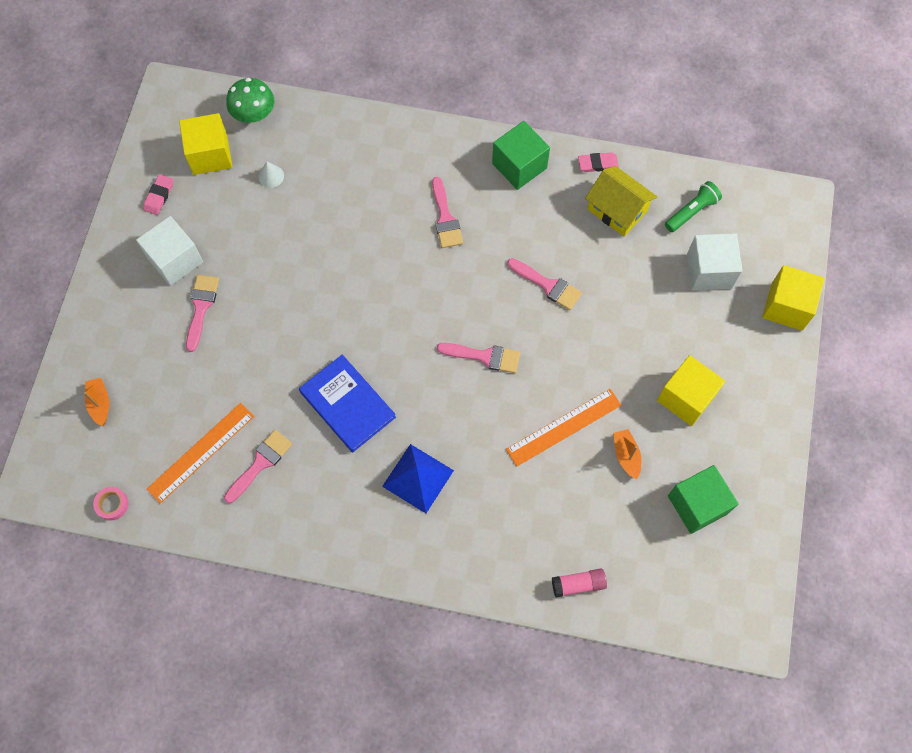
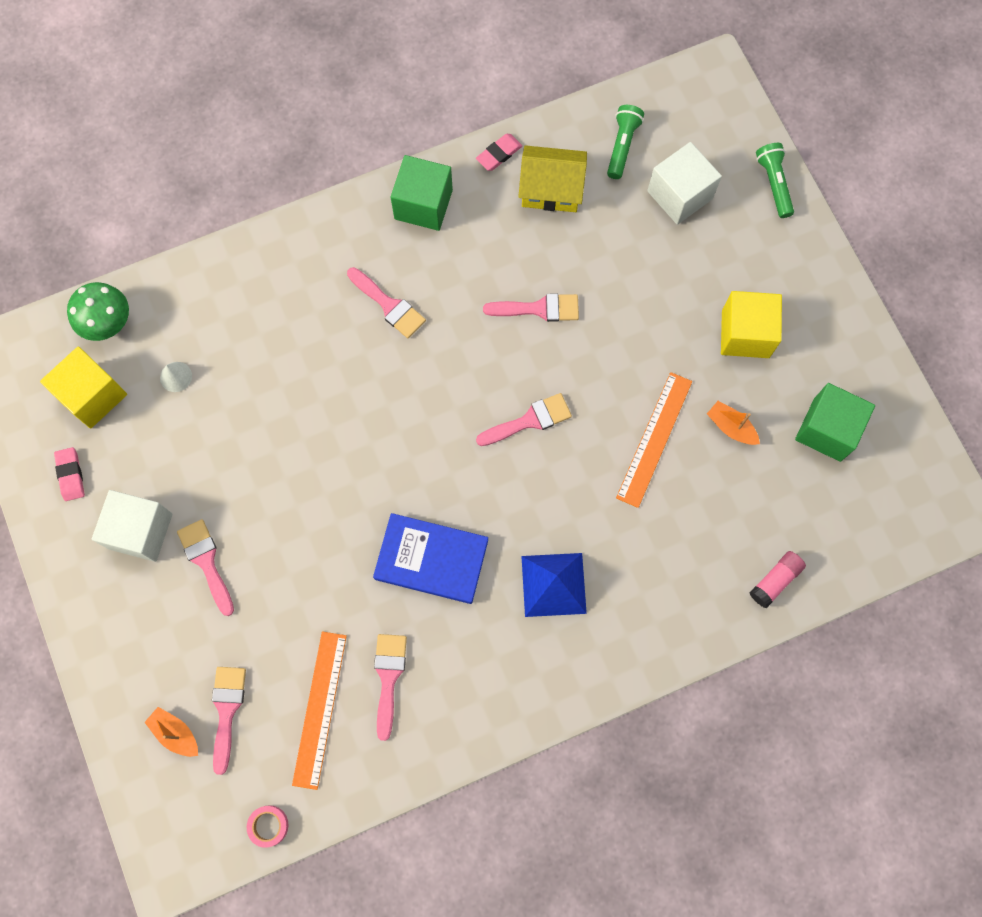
camera: 35 degrees left, 5 degrees up
yellow cube [762,265,825,330] -> green flashlight [756,143,794,218]
none -> pink brush [212,667,246,775]

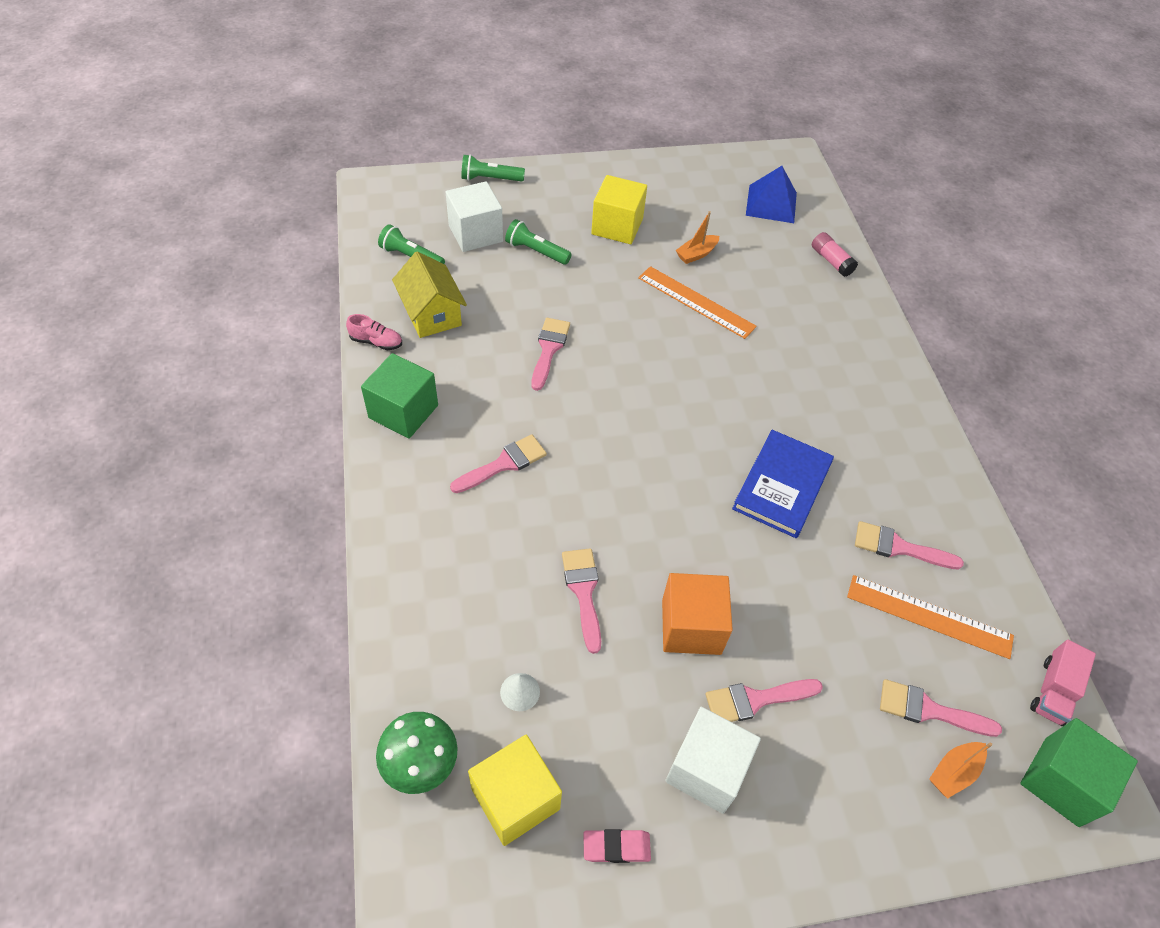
camera: 80 degrees left, 20 degrees down
pink tape [247,805,288,848] -> pink truck [1030,640,1096,726]
pink eraser [476,134,522,171] -> pink shoe [346,314,402,350]
pink brush [476,393,572,446] -> pink brush moved to [562,548,601,654]
yellow house [518,145,587,212] -> yellow house turned 45 degrees counterclockwise [392,252,467,338]
blue pyramid [521,553,587,617] -> blue pyramid moved to [746,166,797,223]
green cube [795,383,875,462] -> green cube moved to [1020,718,1138,827]
none -> green flashlight [505,219,572,265]
none -> orange cube [662,573,733,655]

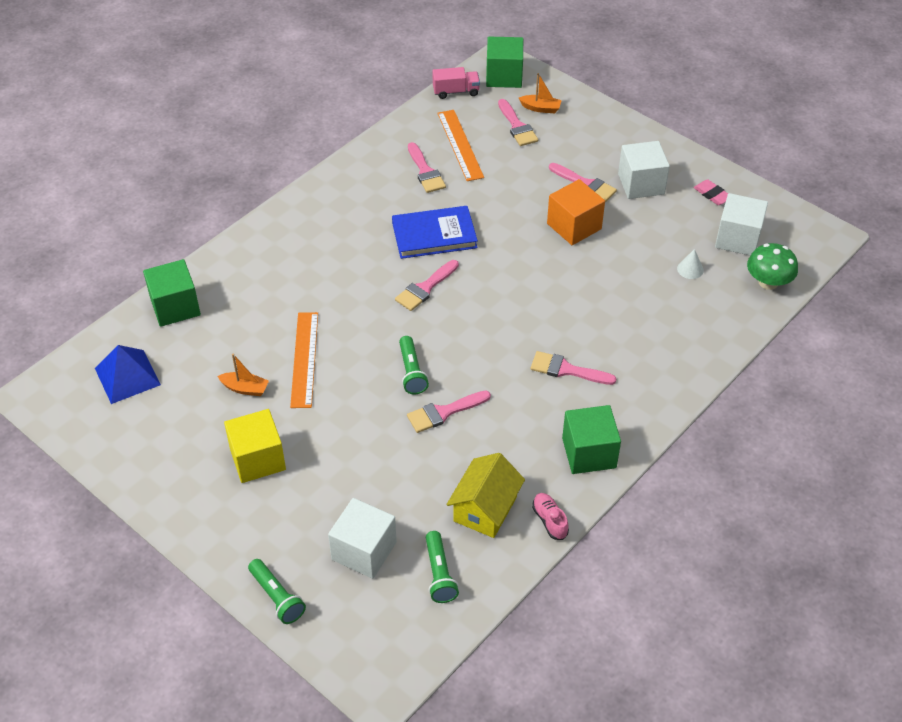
camera: 125 degrees left, 5 degrees down
yellow cube [468,735,562,846] -> white cube [715,193,768,256]
green flashlight [505,219,572,265] -> green flashlight moved to [399,336,429,395]
pink brush [562,548,601,654] -> pink brush moved to [395,260,459,311]
pink glue stick [812,232,858,277] -> green cube [143,259,201,327]

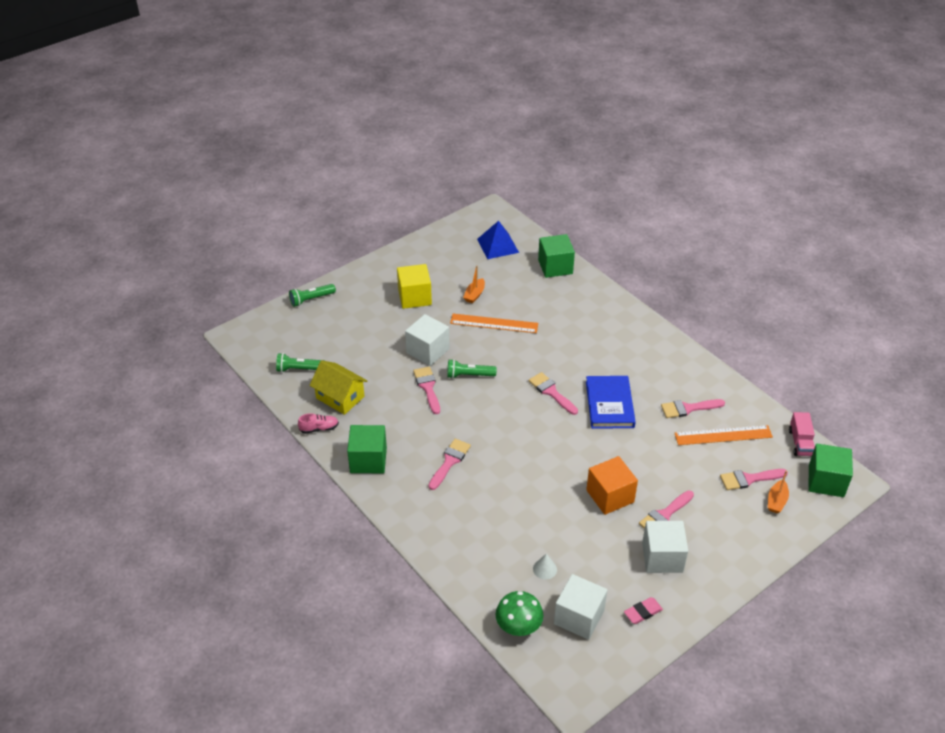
camera: 100 degrees right, 5 degrees down
white cube [328,498,397,579] -> white cube moved to [405,314,450,366]

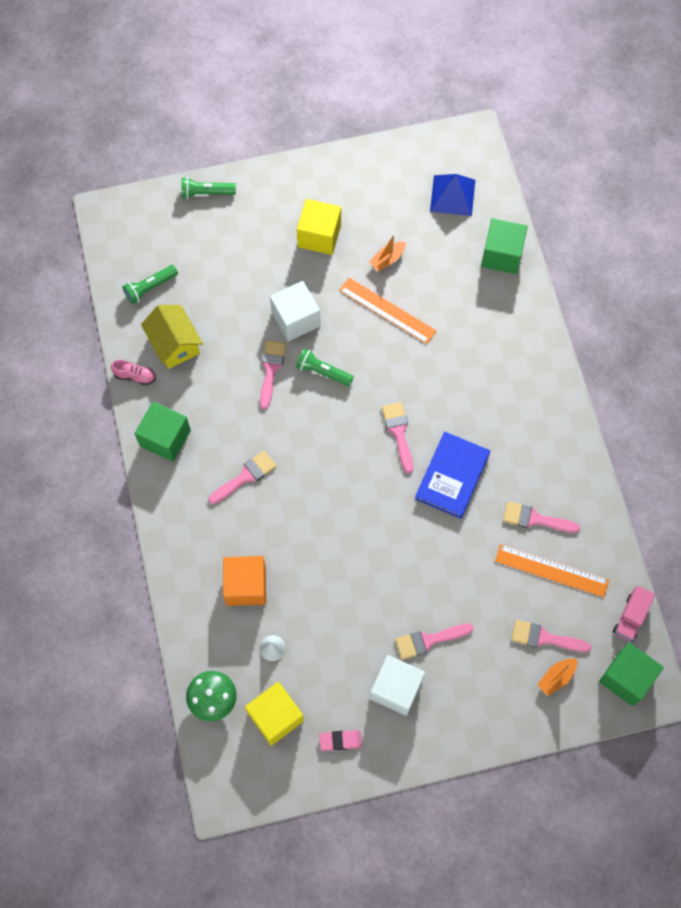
camera: 25 degrees right, 25 degrees up
green flashlight [276,353,325,372] -> green flashlight turned 60 degrees counterclockwise [123,265,178,304]
white cube [554,574,607,640] -> yellow cube [245,682,304,746]
orange cube [586,456,638,515] -> orange cube moved to [223,556,266,606]

